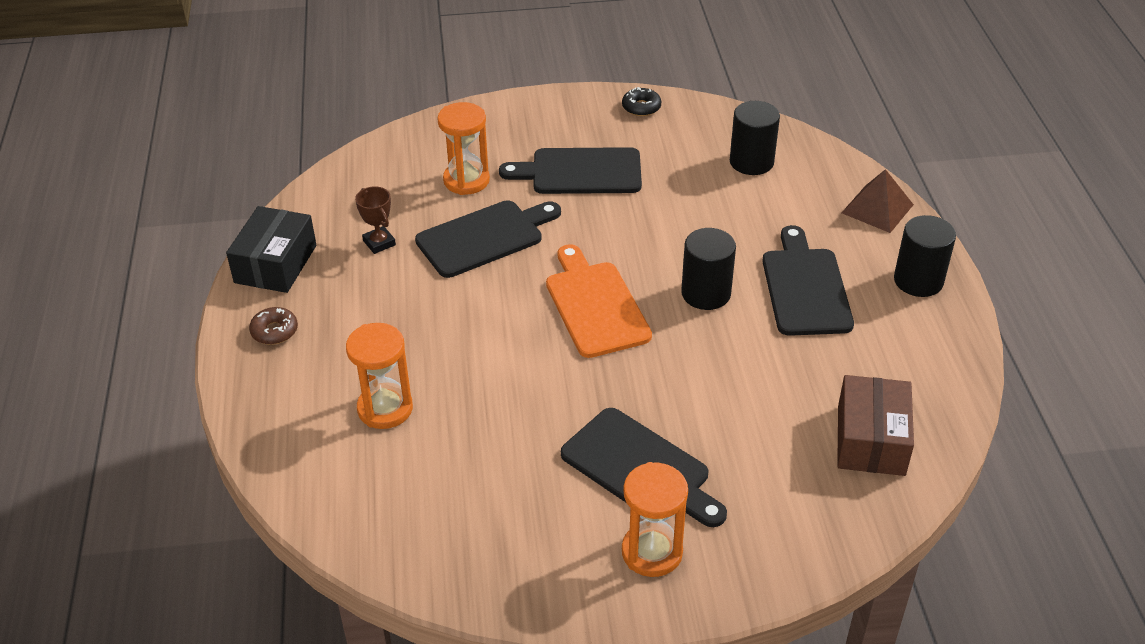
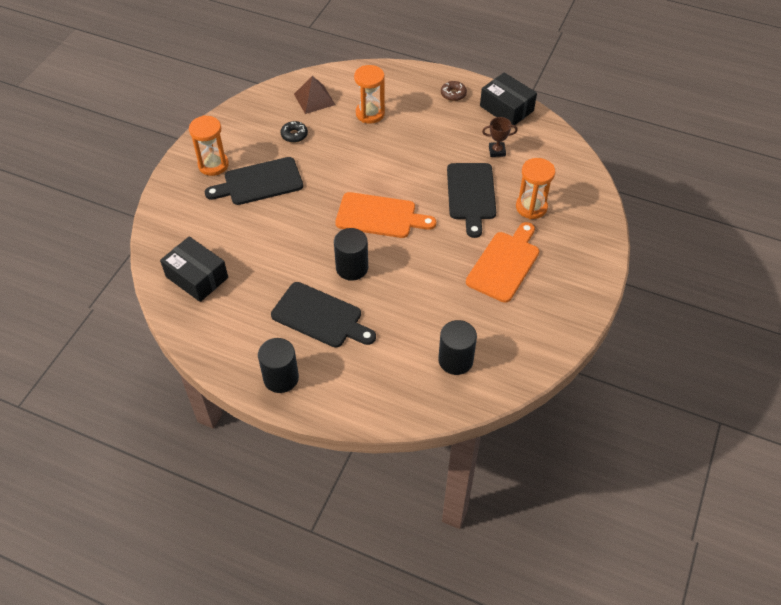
camera: 120 degrees right, 10 degrees up
black cutting board [499,147,642,194] -> orange cutting board [466,222,539,303]
black donut [622,87,661,116] -> black donut moved to [281,121,308,143]
brown box [837,375,914,476] -> black box [160,236,228,302]
brown pyramid [842,169,914,233] -> brown pyramid moved to [294,76,335,114]

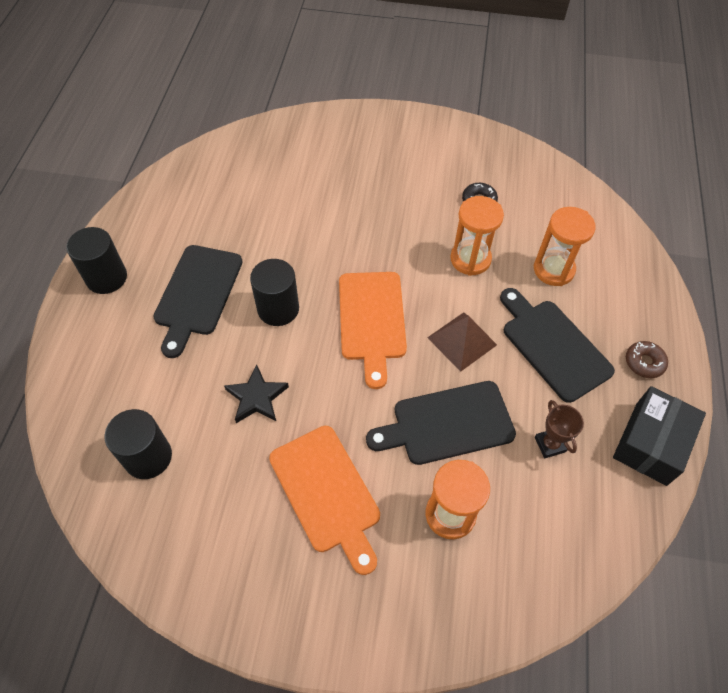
camera: 75 degrees right, 5 degrees up
black box [160,236,228,302] -> none
orange hourglass [189,115,229,176] -> orange hourglass moved to [450,196,504,276]
black cutting board [205,157,303,205] -> black cutting board moved to [500,288,615,403]
brown pyramid [294,76,335,114] -> brown pyramid moved to [427,312,497,372]
orange cutting board [466,222,539,303] -> orange cutting board turned 45 degrees clockwise [269,426,380,575]
none -> black star [224,364,289,423]

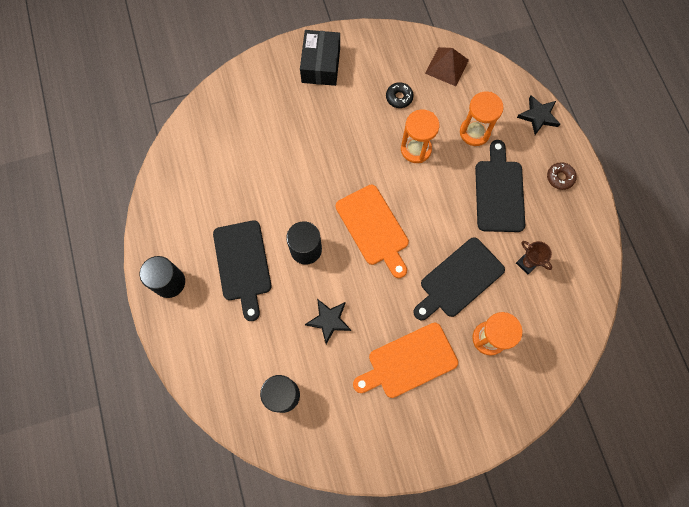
camera: 25 degrees left, 15 degrees up
orange cutting board [269,426,380,575] -> orange cutting board turned 120 degrees clockwise [353,323,458,398]
brown pyramid [427,312,497,372] -> brown pyramid moved to [425,47,469,86]
black cutting board [500,288,615,403] -> black cutting board turned 60 degrees clockwise [475,140,525,232]
black box [613,386,706,486] -> black box moved to [300,30,340,86]
none -> black star [517,95,560,135]

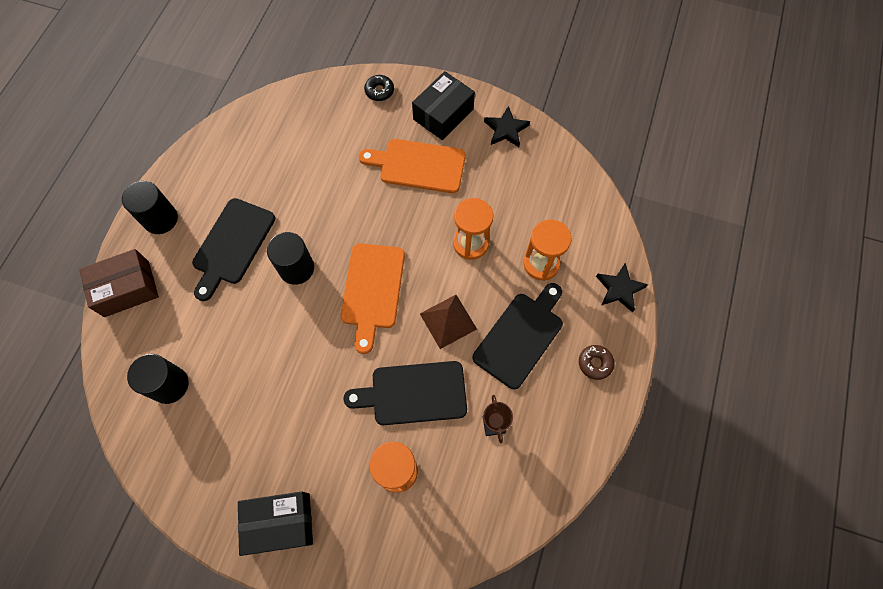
camera: 35 degrees right, 5 degrees down
black star [305,299,351,344] -> black star moved to [484,106,530,147]
orange cutting board [353,323,458,398] -> orange cutting board moved to [359,139,466,193]
black donut [386,82,414,108] -> black donut moved to [364,75,394,101]
brown pyramid [425,47,469,86] -> brown pyramid moved to [420,295,477,349]
none -> brown box [79,249,159,317]
none -> black box [238,491,313,556]

